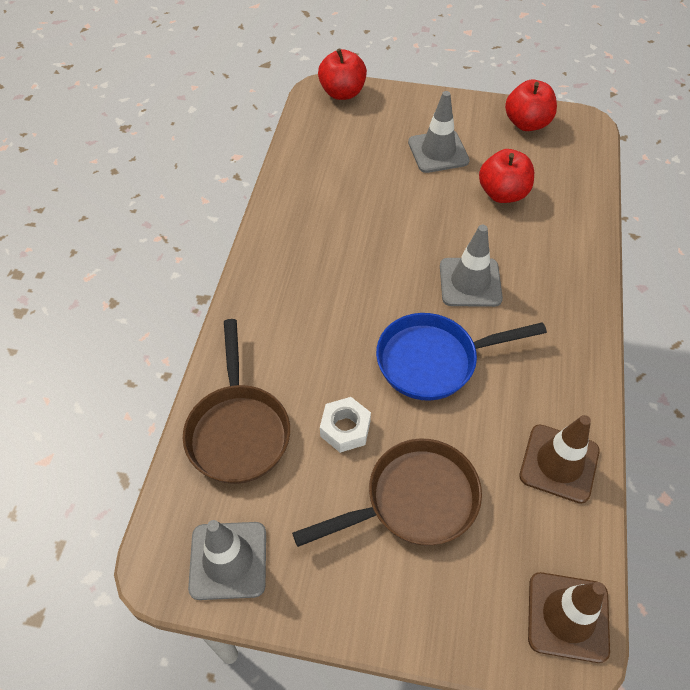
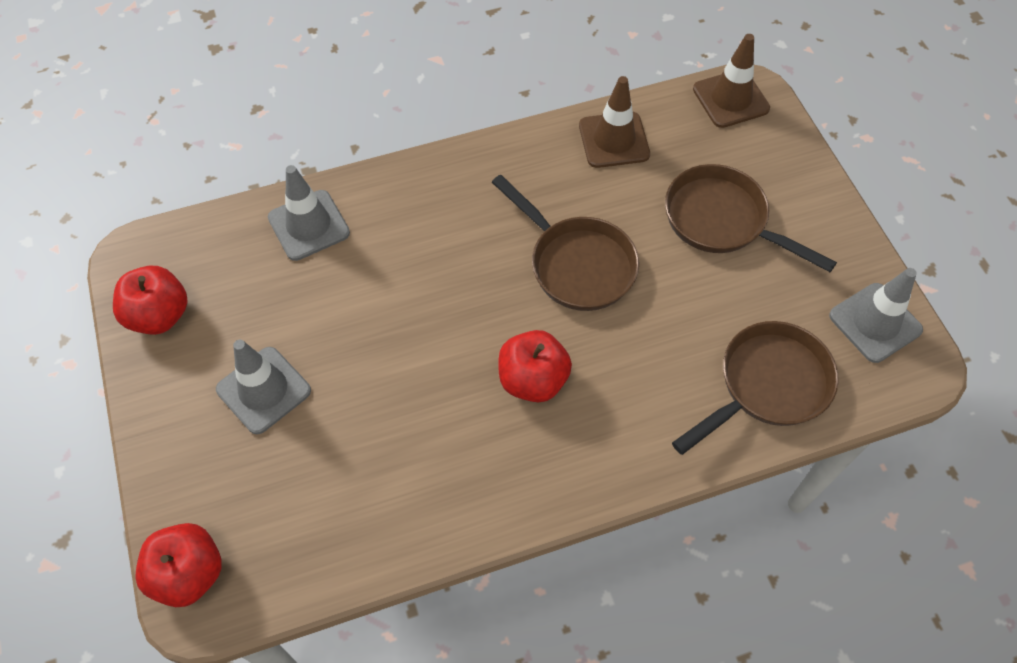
camera: 120 degrees left, 5 degrees up
white nut [320,397,371,453] -> none
blue pan [376,313,547,401] -> brown pan [492,175,639,311]
grey traffic cone [440,225,503,307] -> grey traffic cone moved to [268,165,350,261]
red apple [479,149,534,203] -> red apple moved to [498,330,572,402]

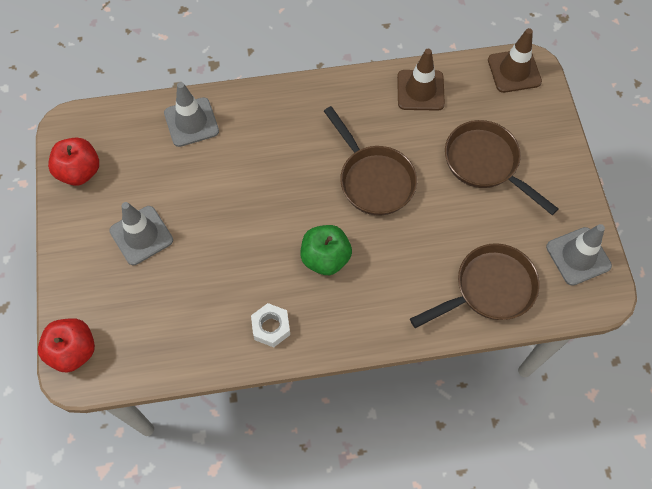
camera: 10 degrees right, 5 degrees up
red apple [498,330,572,402] -> green apple [300,225,352,275]
none -> white nut [251,303,290,347]

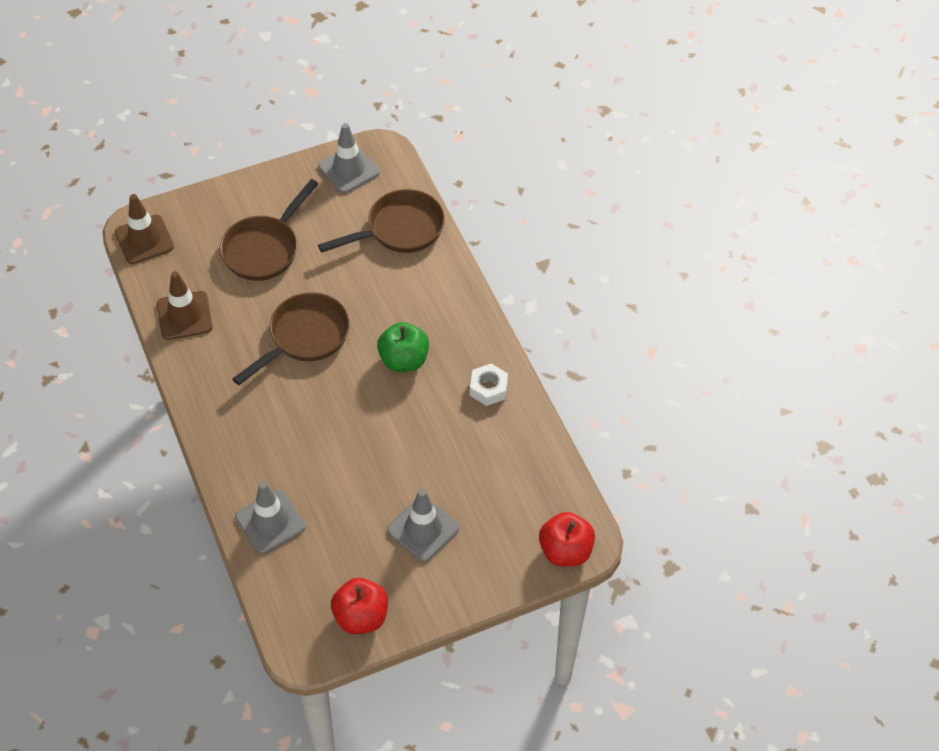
camera: 105 degrees left, 10 degrees down
brown pan [410,243,540,328] -> brown pan turned 105 degrees clockwise [318,189,445,253]

